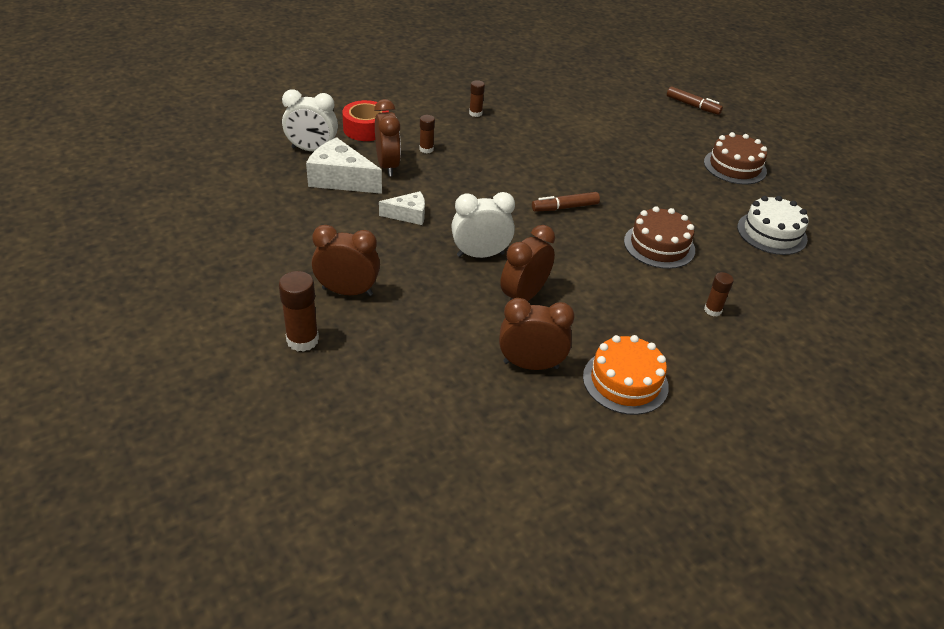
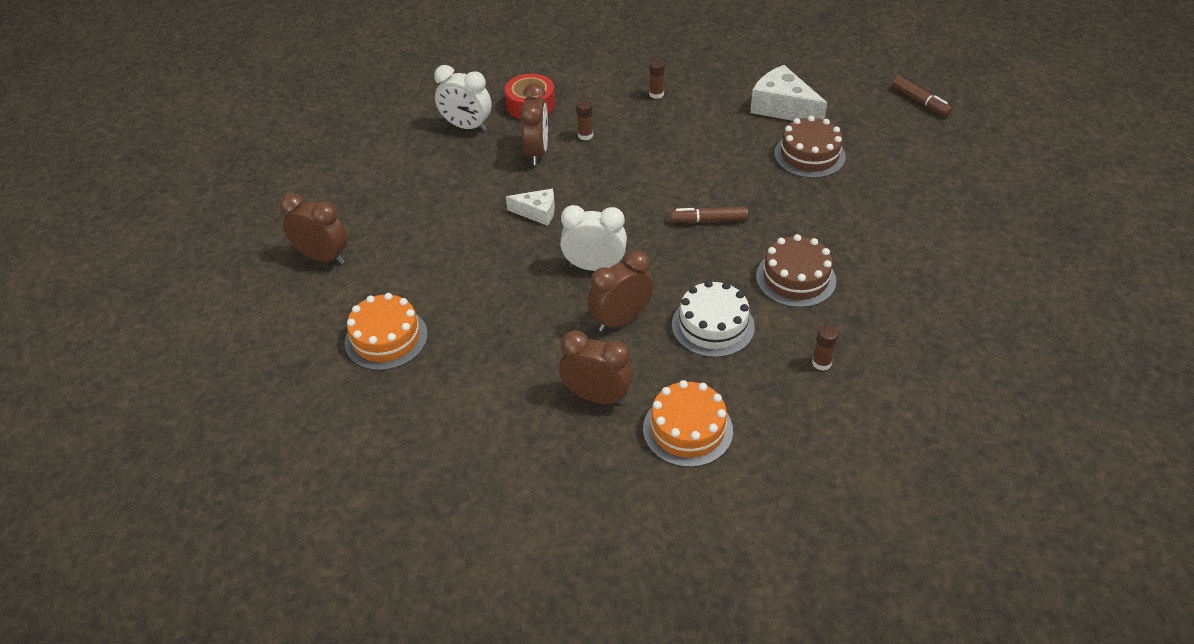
camera: 20 degrees right, 5 degrees up
brown glue stick [279,271,319,352] -> orange cake [345,293,428,370]
white cheese [306,137,382,194] -> white cheese moved to [750,65,827,121]
brown clock [312,225,380,296] -> brown clock moved to [280,193,348,264]
brown cake [704,132,767,185] -> brown cake moved to [774,116,846,178]
white cake [737,196,809,255] -> white cake moved to [672,280,755,357]

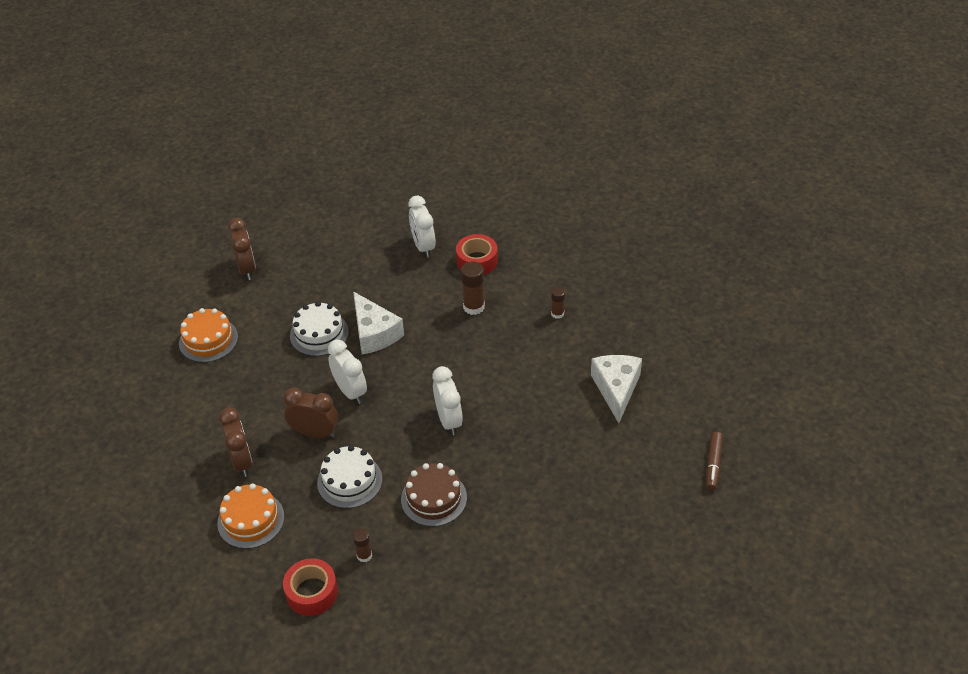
camera: 50 degrees right, 0 degrees up
white cheese [506,189,555,226] -> white cheese [353,292,404,354], size x1.69
brown clock [520,83,548,165] -> none
brown glue stick [576,100,593,140] -> brown glue stick [461,261,485,315], size x1.66
brown marker [670,206,748,223] -> white clock [433,366,463,435]
brown cake [774,116,846,178] -> none
none -> red tape [283,558,338,616]
none -> white cake [290,301,349,356]

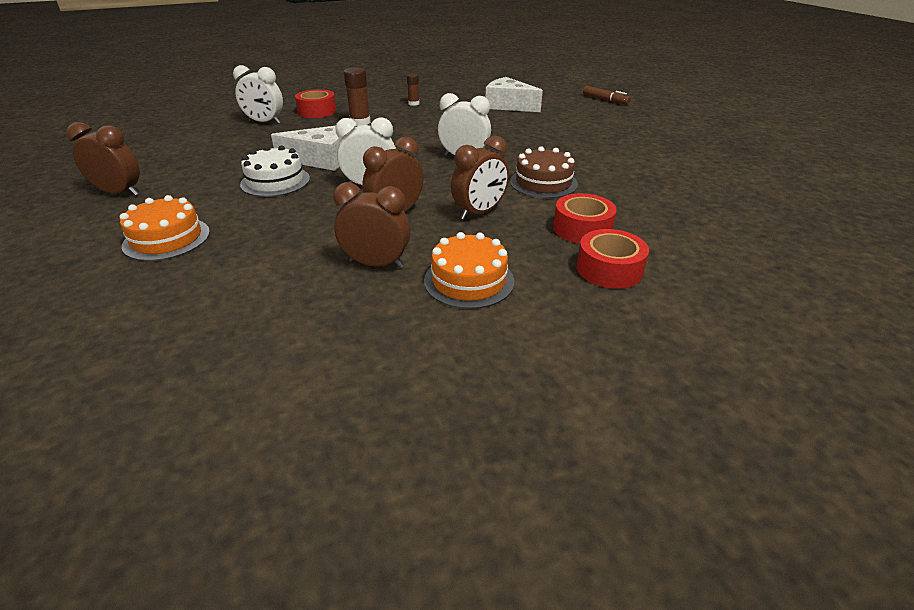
camera: 60 degrees left, 10 degrees down
white cake [317,445,382,508] -> brown clock [451,136,509,220]
brown glue stick [353,528,372,562] -> red tape [553,193,617,244]

